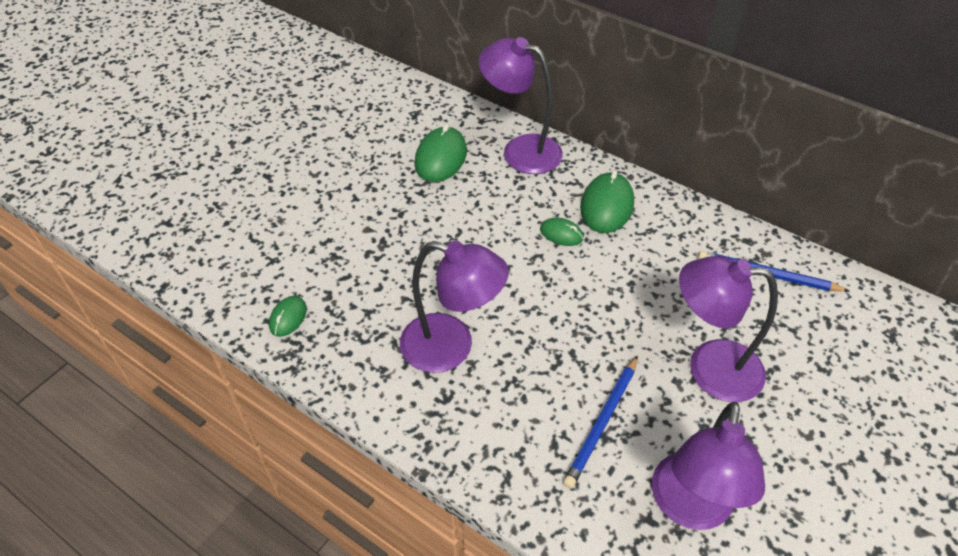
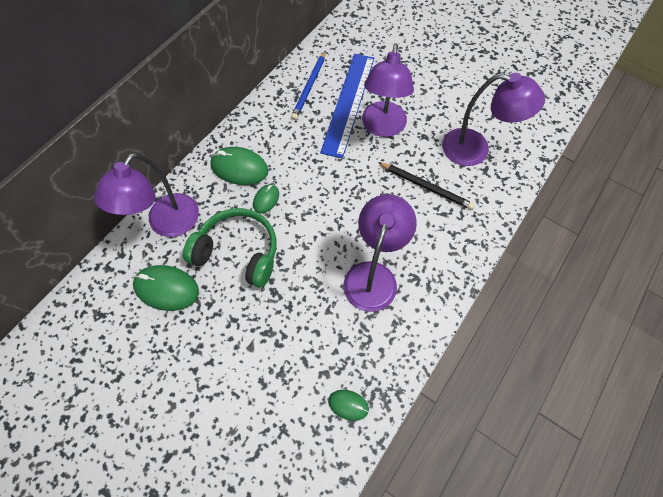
camera: 90 degrees left, 15 degrees up
blue pencil [563,355,638,489] -> black pencil [378,162,475,210]
none -> green headphones [183,208,276,288]
none -> blue ruler [320,54,374,158]

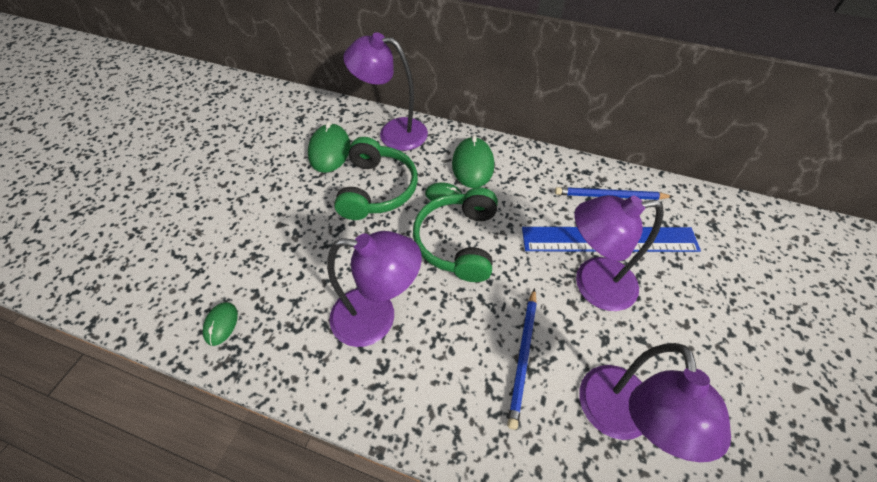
camera: 75 degrees right, 10 degrees down
black pencil [378,162,475,210] -> blue pencil [507,288,537,430]
none -> green headphones [413,187,498,282]

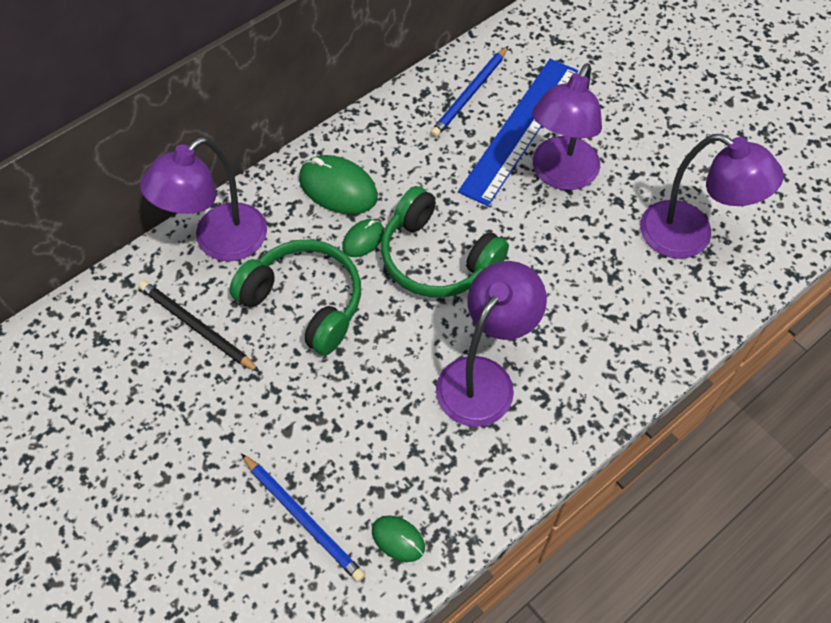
camera: 60 degrees left, 5 degrees up
green mouse [308,121,351,173] -> black pencil [139,280,260,372]
blue pencil [507,288,537,430] -> blue pencil moved to [241,453,365,582]

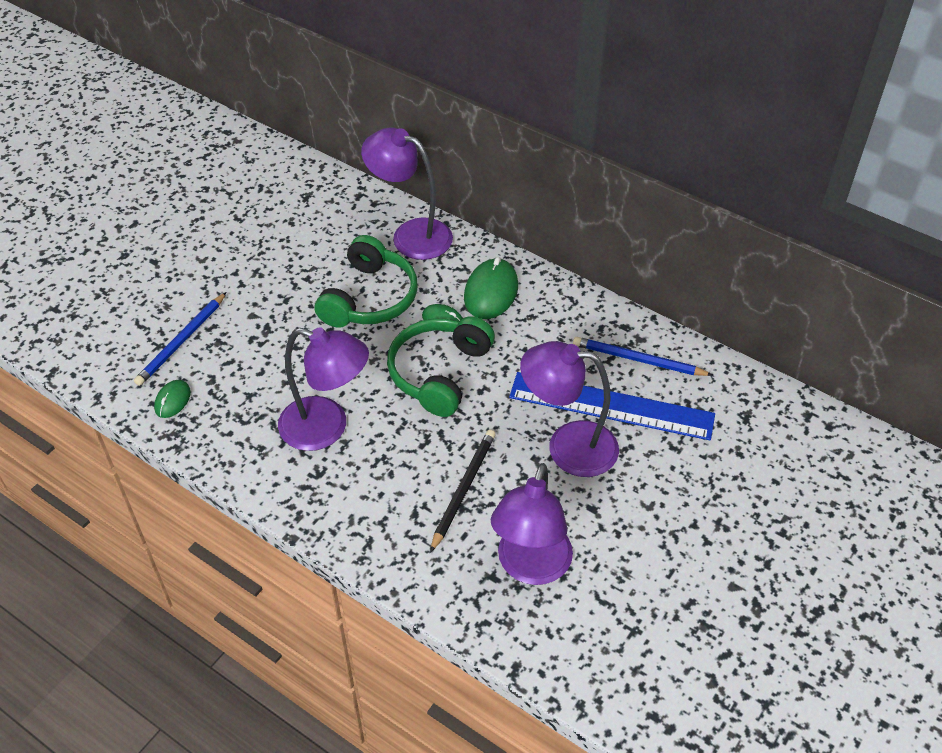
camera: 75 degrees right, 10 degrees down
black pencil [139,280,260,372] -> black pencil moved to [430,430,496,553]

